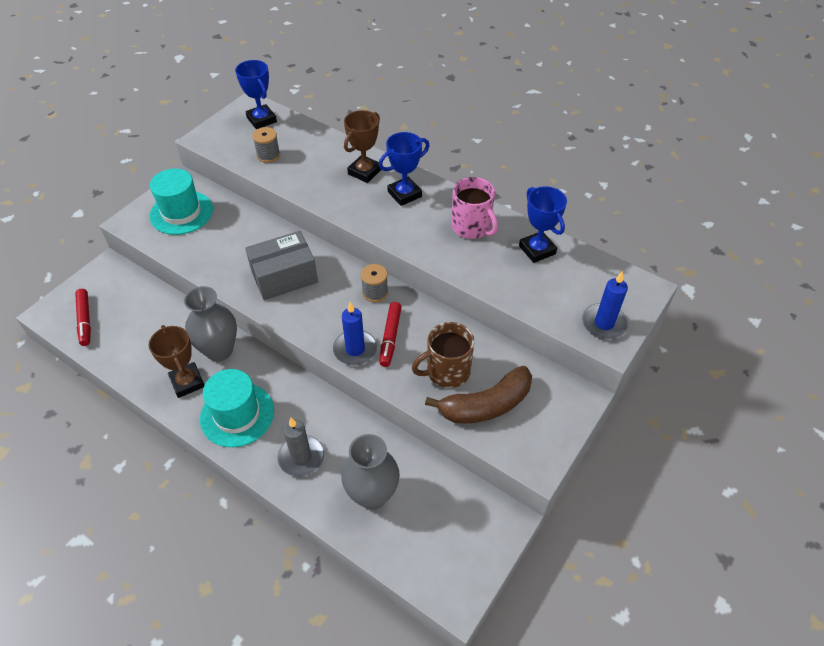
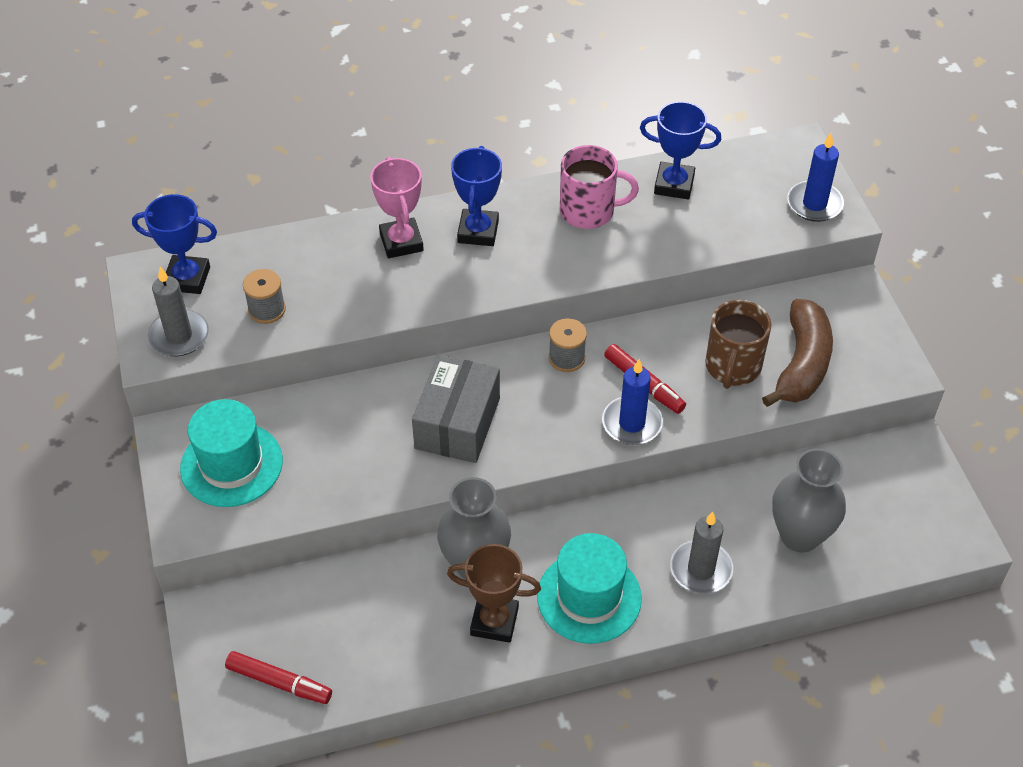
camera: 50 degrees left, 0 degrees up
brown trophy [344,110,381,183] -> pink trophy [370,157,424,258]
none -> grey candle [148,267,209,356]

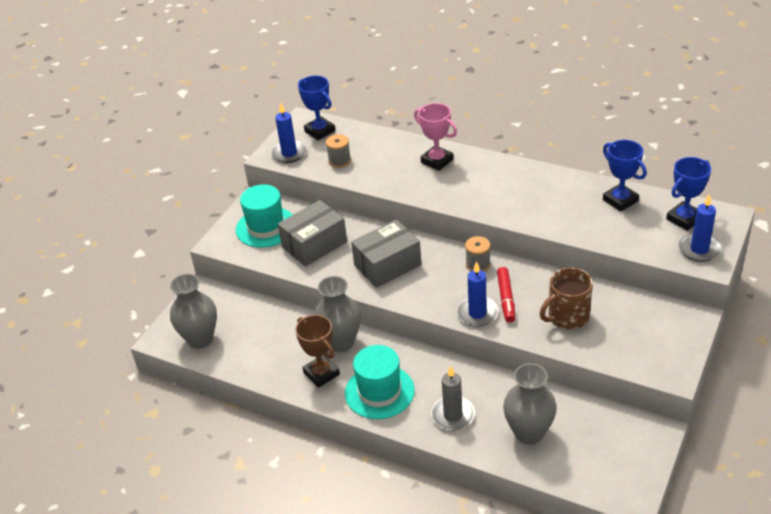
camera: 45 degrees right, 10 degrees down
grey candle [148,267,209,356] -> blue candle [271,103,307,163]
red marker [225,651,332,704] -> grey vase [170,274,217,349]
pink trophy [370,157,424,258] -> pink trophy turned 75 degrees counterclockwise [414,103,457,171]
blue trophy [451,146,502,246] -> blue trophy moved to [666,157,711,231]
pink mug [560,145,639,229] -> none
brown banana [762,299,833,407] -> none
none -> grey box [278,200,347,266]

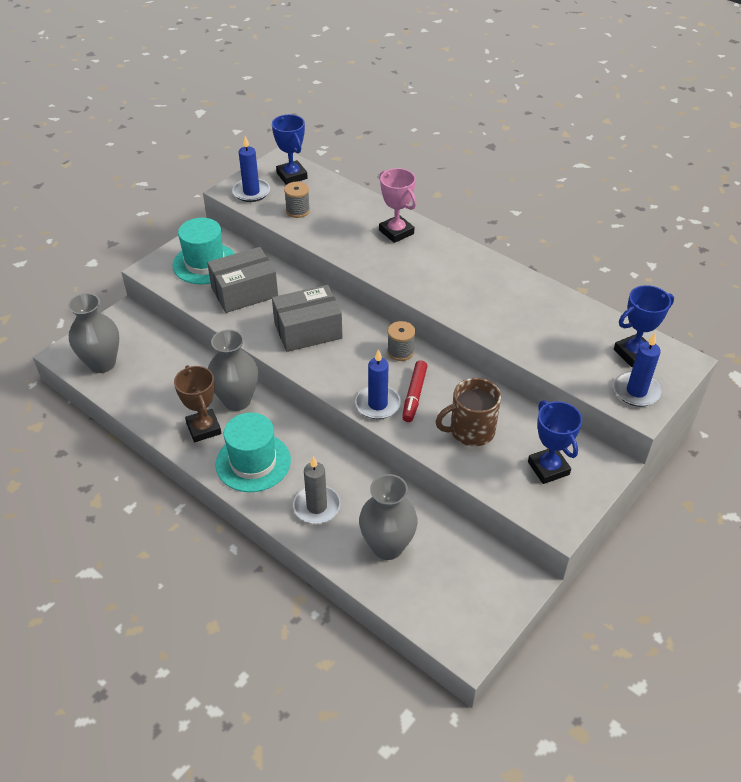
camera: 10 degrees right, 5 degrees up
blue trophy [603,140,647,212] -> blue trophy moved to [528,400,582,484]

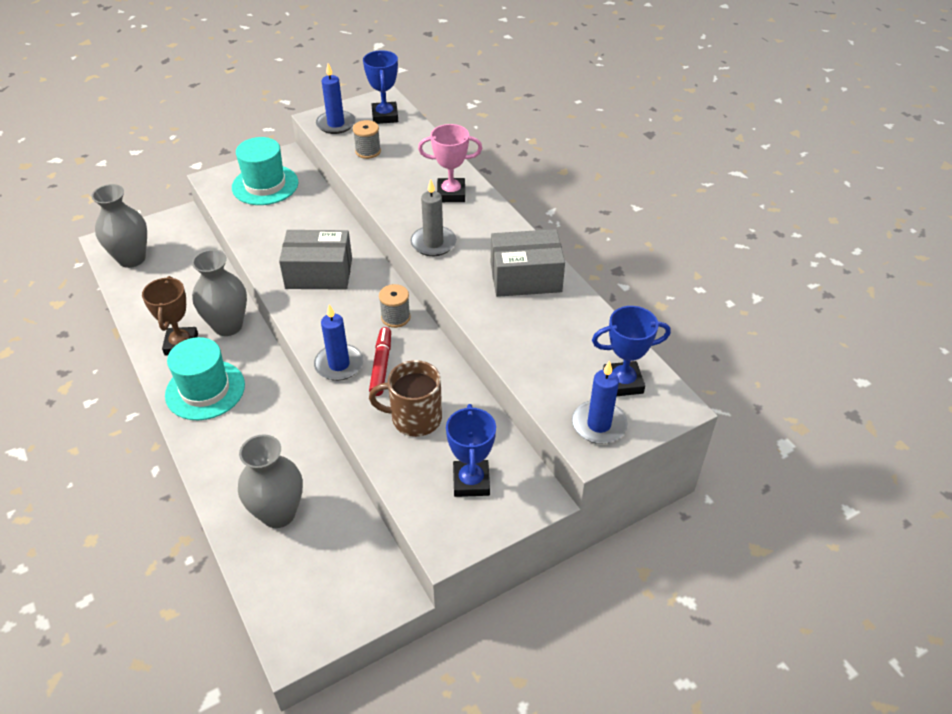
camera: 20 degrees right, 0 degrees up
grey box [207,247,278,313] -> grey box moved to [491,229,565,297]
grey candle [293,456,341,524] -> grey candle moved to [411,179,456,256]
pink trophy [379,168,417,243] -> pink trophy turned 75 degrees counterclockwise [418,124,482,202]
red marker [402,360,427,422] -> red marker turned 150 degrees clockwise [369,327,391,396]

